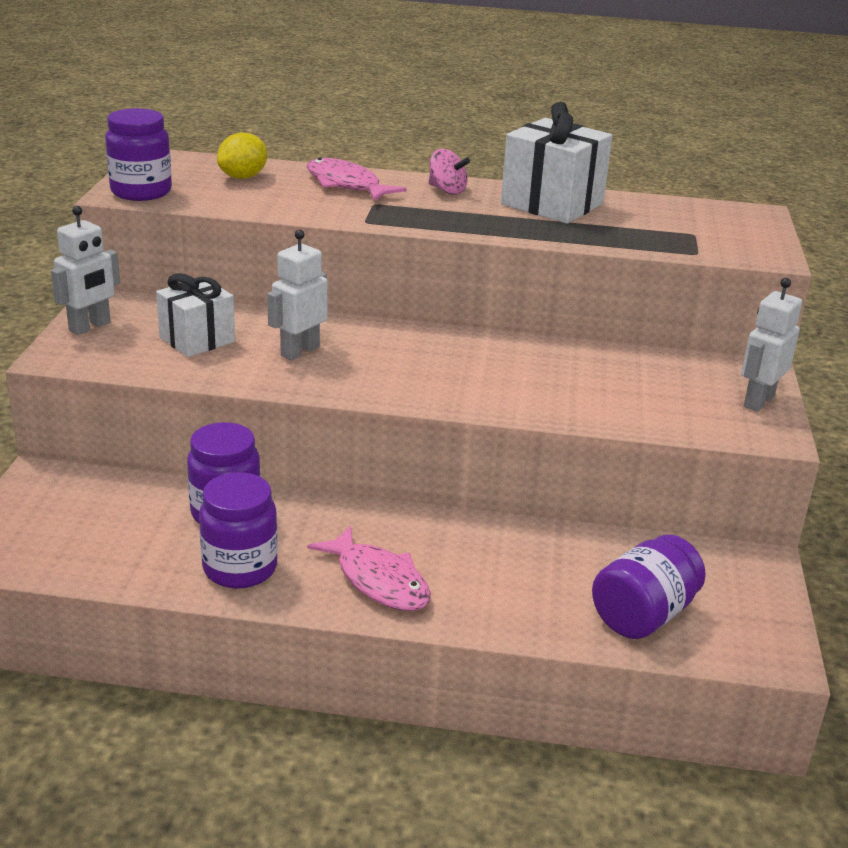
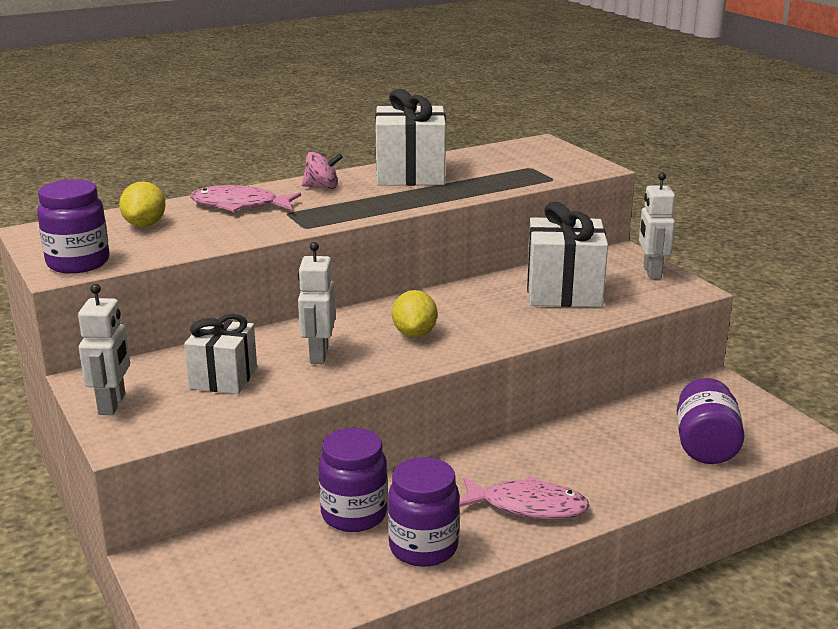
camera: 35 degrees left, 5 degrees down
none -> yellow lemon [392,290,437,337]
none -> white gift [527,202,608,307]

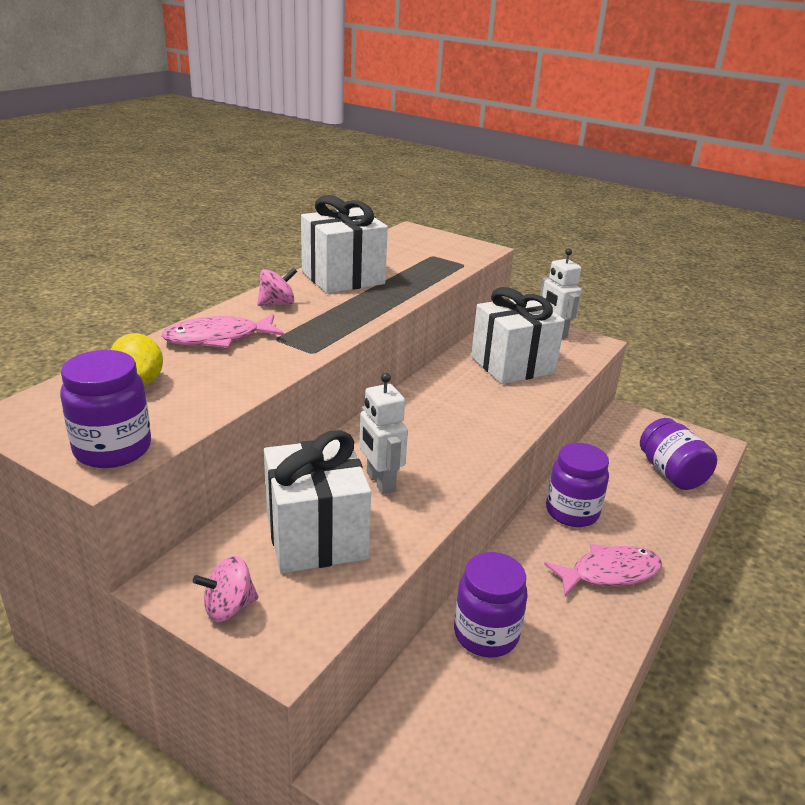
camera: 30 degrees left, 5 degrees up
white robot [78,284,130,415] -> pink spinning top [193,556,259,622]
white gift [184,314,257,394] -> white gift [264,430,371,573], size x1.52
purple jar [388,457,460,567] -> purple jar moved to [546,443,609,527]
yellow lemon [392,290,437,337] -> none

